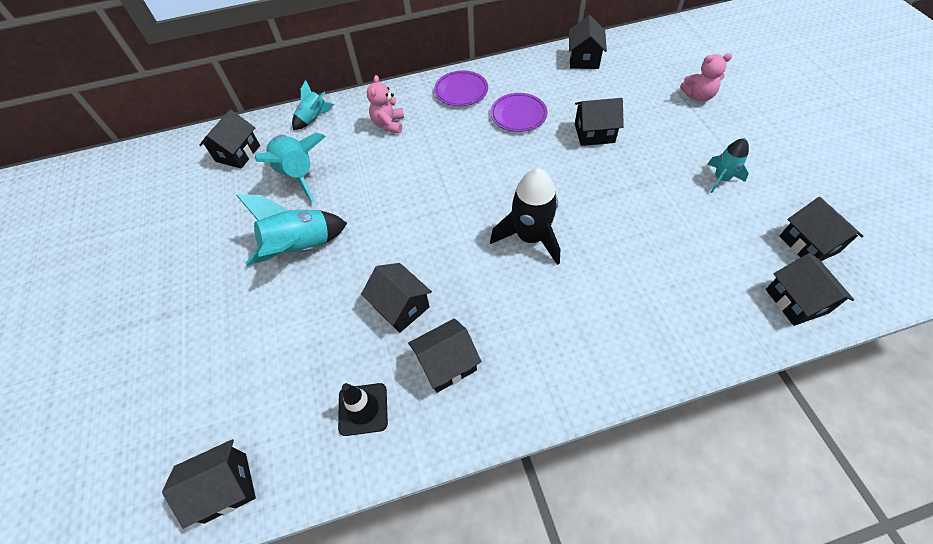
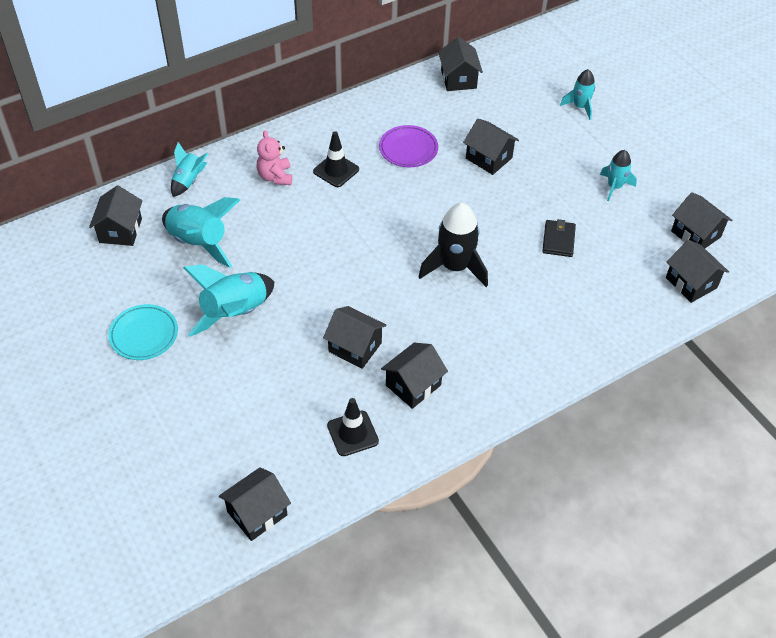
camera: 20 degrees left, 5 degrees down
purple plate [434,70,488,106] -> none
black house [575,98,624,146] -> black house turned 60 degrees clockwise [463,119,519,175]
pink teddy bear [680,53,732,102] -> turquoise rocket [560,69,595,120]
none -> turquoise plate [108,304,178,360]
none -> black traffic cone [313,131,359,187]
none -> black wallet [542,219,576,257]

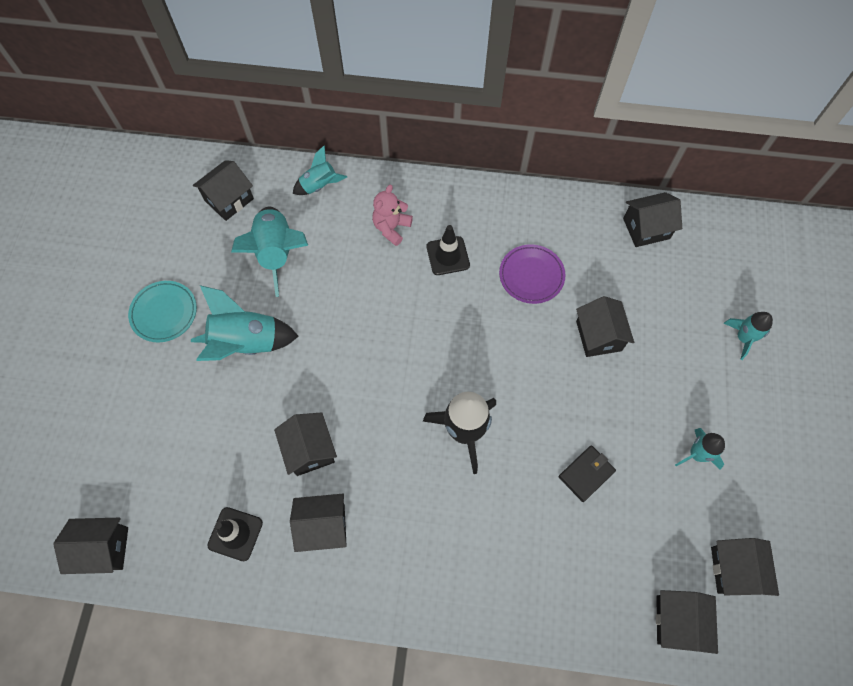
camera: 40 degrees right, 15 degrees up
black house [438,37,483,91] -> black house turned 45 degrees clockwise [623,192,682,247]

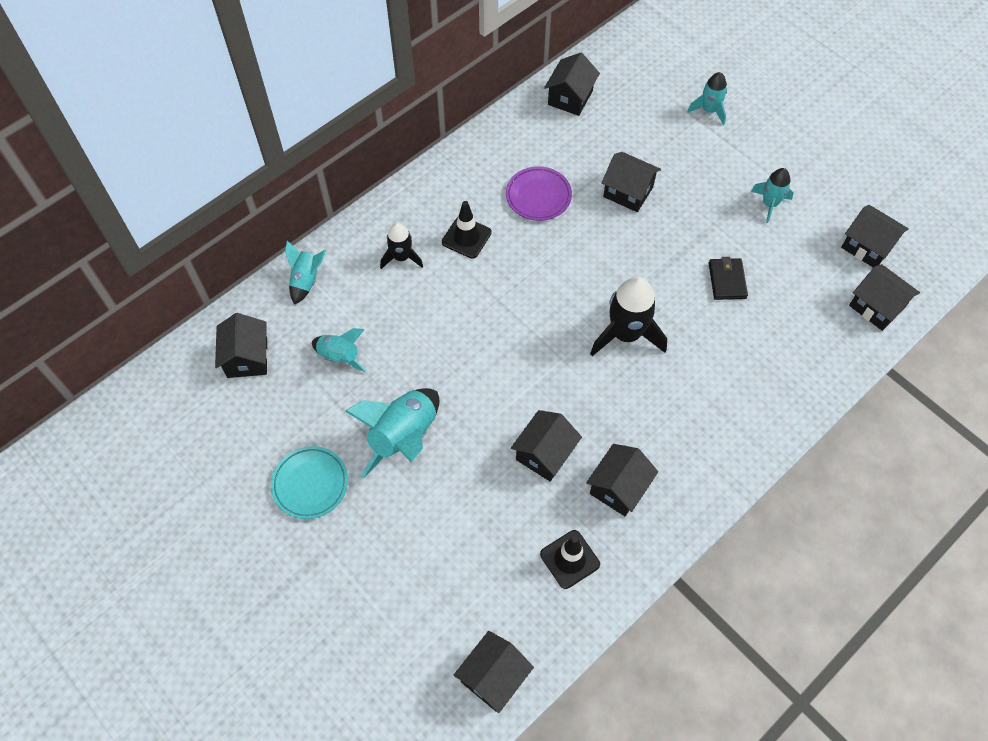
camera: 50 degrees left, 5 degrees down
turquoise rocket [231,207,308,297] -> turquoise rocket [312,328,367,372], size x0.58
black house [274,412,337,476] -> black house turned 75 degrees counterclockwise [511,410,582,481]
pink teddy bear [372,185,413,246] -> black rocket [380,223,423,269]

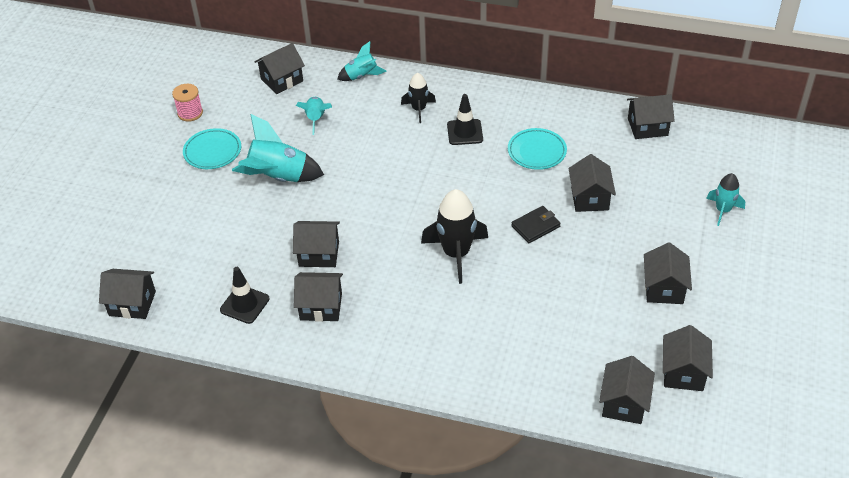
camera: 60 degrees right, 15 degrees down
purple plate [506,166,572,221] -> turquoise plate [508,128,567,170]
black wallet [709,257,748,300] -> black wallet moved to [511,206,561,243]
turquoise rocket [751,168,793,223] -> black house [644,242,692,304]
none -> pink spool [172,84,203,122]

